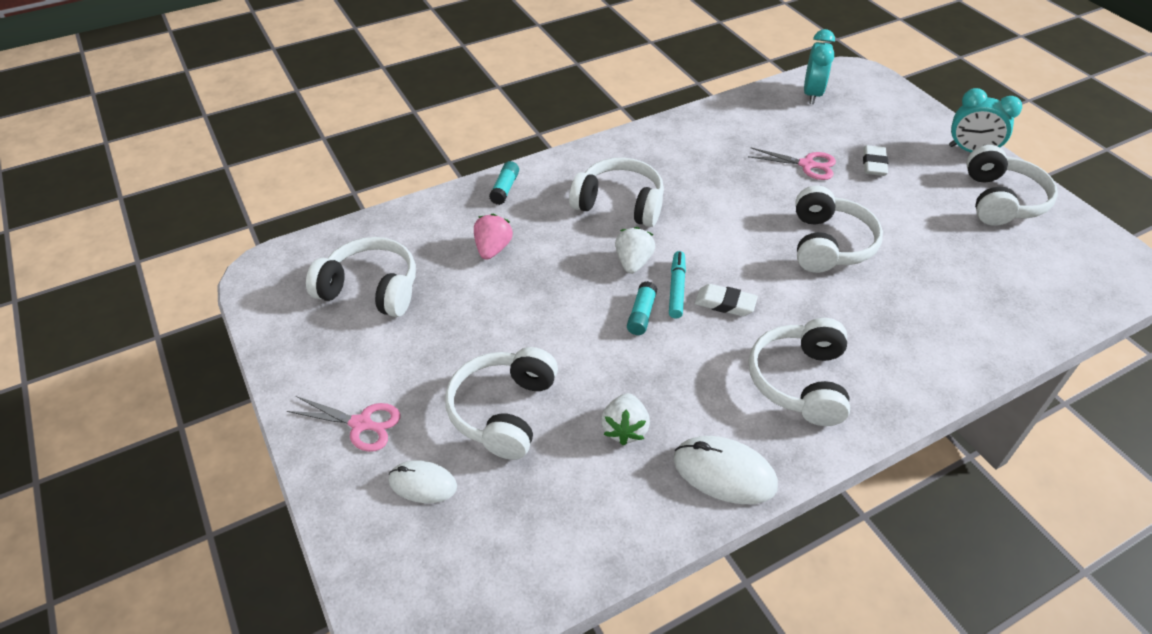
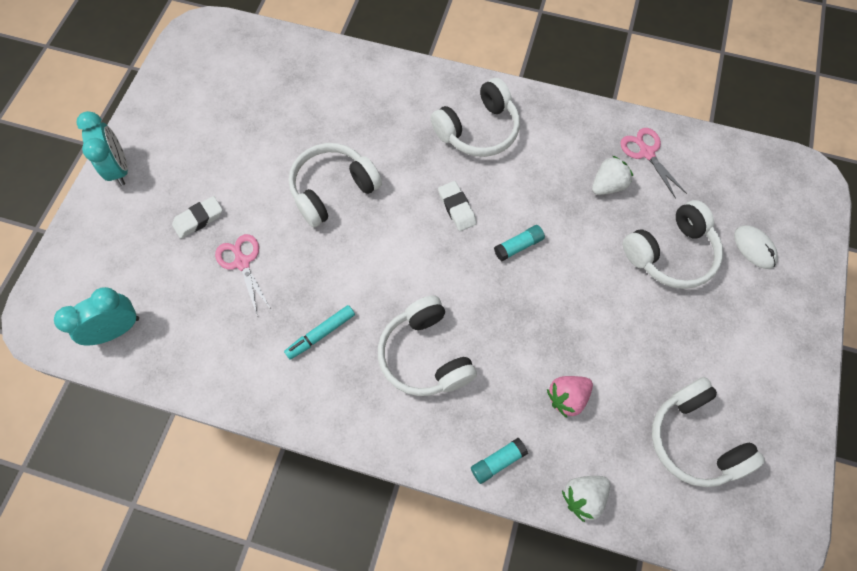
camera: 135 degrees left, 20 degrees up
pink scissors [287,396,400,452] -> pink scissors moved to [620,128,687,199]
white strawberry [615,227,655,274] -> white strawberry moved to [562,476,610,522]
turquoise marker [669,251,686,318] -> turquoise marker moved to [284,305,355,360]
white mouse [674,436,778,504] -> none
white headphones [966,145,1058,226] -> none

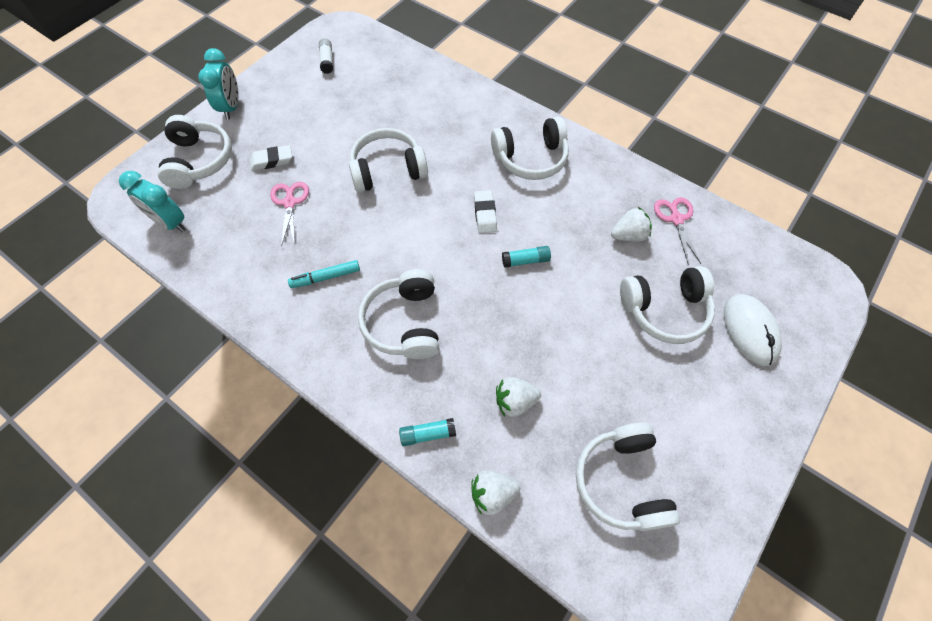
camera: 20 degrees right, 5 degrees down
turquoise clock [54,287,139,345] -> turquoise clock turned 135 degrees counterclockwise [119,171,186,232]
pink strawberry [547,376,593,418] -> white strawberry [496,377,541,417]
white mouse [734,225,778,269] -> white mouse [724,294,782,366], size x1.52
none -> white headphones [157,115,232,189]
none -> white glue stick [319,38,333,74]

